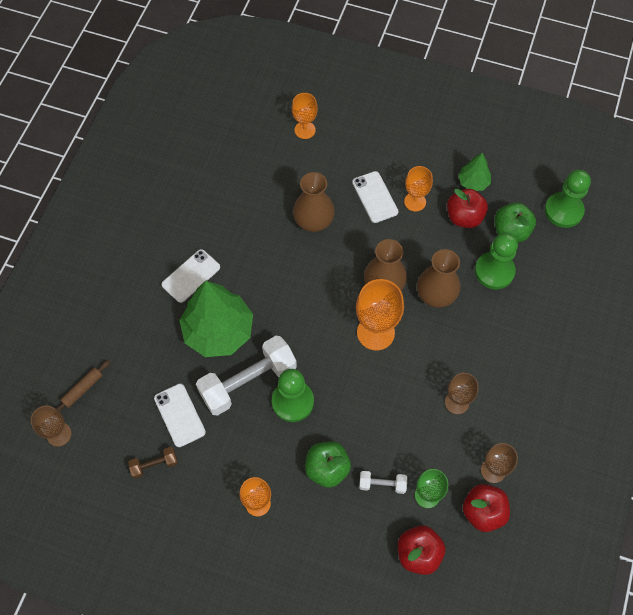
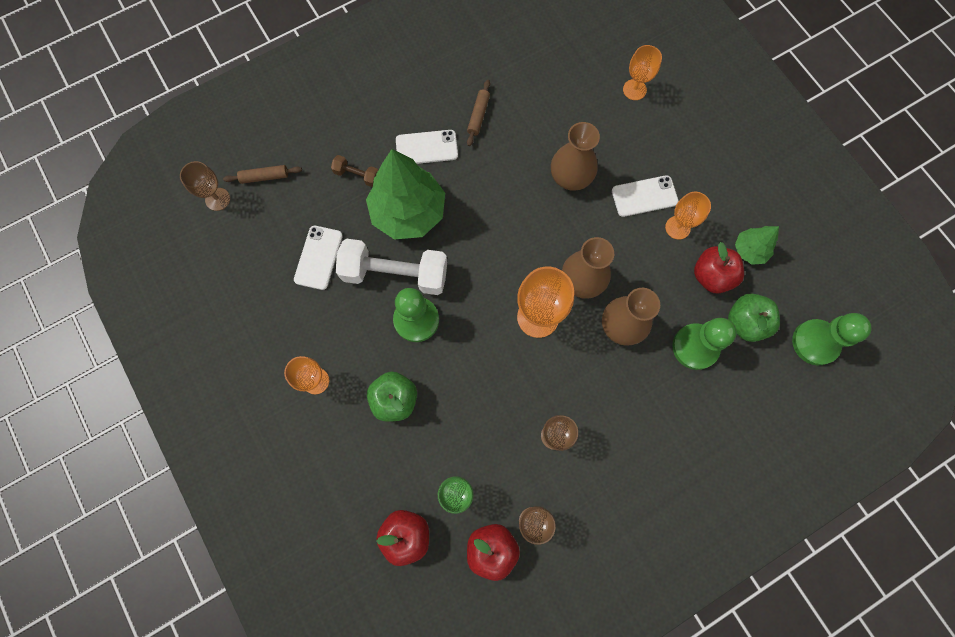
camera: 40 degrees right, 10 degrees up
brown dumbbell [128,447,178,479] -> brown dumbbell moved to [331,155,378,187]
white phone [352,171,398,223] -> white phone turned 60 degrees clockwise [612,175,679,217]
white dumbbell [359,471,407,494] -> none
none -> brown rolling pin [467,80,490,146]

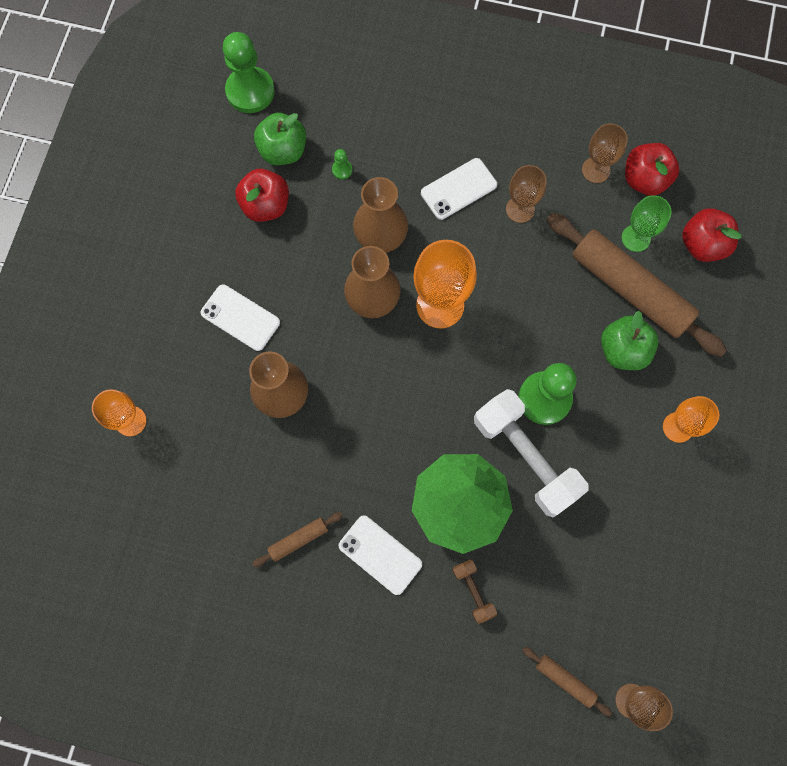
camera: 135 degrees left, 0 degrees up
white phone [294,226,343,290] -> white phone moved to [421,158,497,220]
orange goblet [665,192,711,240] -> none
green pawn [672,318,737,370] -> green pawn [332,149,352,179], size x0.41
green tree [735,226,779,265] -> none
none -> brown rolling pin [547,213,727,357]

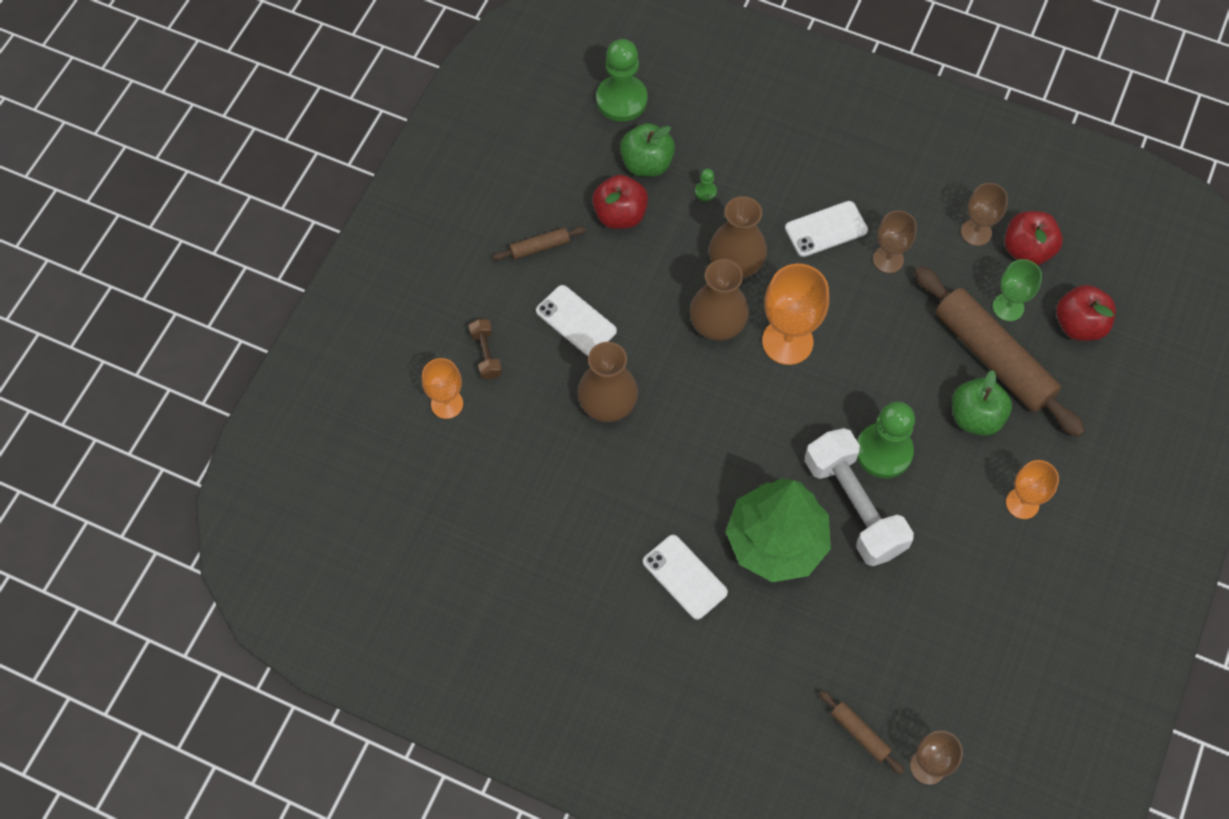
camera: 10 degrees right, 10 degrees down
brown rolling pin [252,512,343,567] -> brown rolling pin moved to [493,226,586,261]
brown dumbbell [452,559,497,624] -> brown dumbbell moved to [469,319,502,379]

